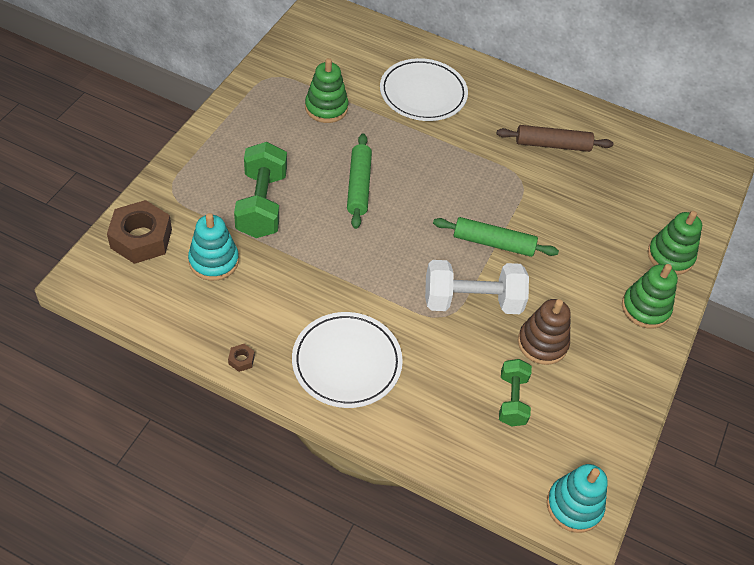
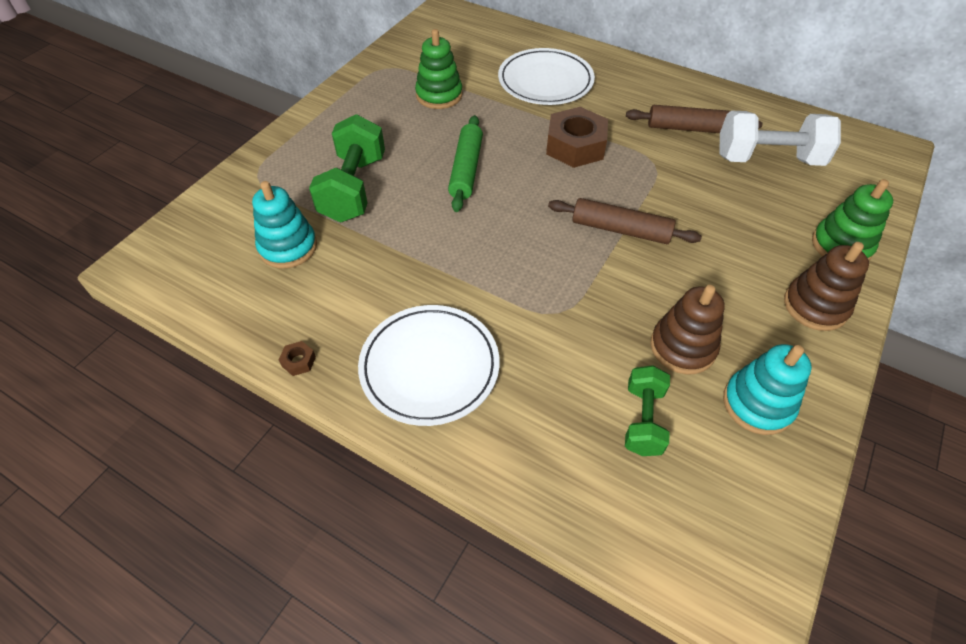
camera: 10 degrees right, 0 degrees up
brown nut [107,200,172,264] -> brown nut moved to [546,107,608,168]
white dumbbell [425,260,529,314] -> white dumbbell moved to [719,110,841,166]
green rolling pin [433,217,559,257] -> brown rolling pin [548,198,702,244]
turquoise stacking toy [547,464,608,533] -> turquoise stacking toy moved to [723,344,812,435]
green stacking toy [622,264,678,329] -> brown stacking toy [784,242,869,331]

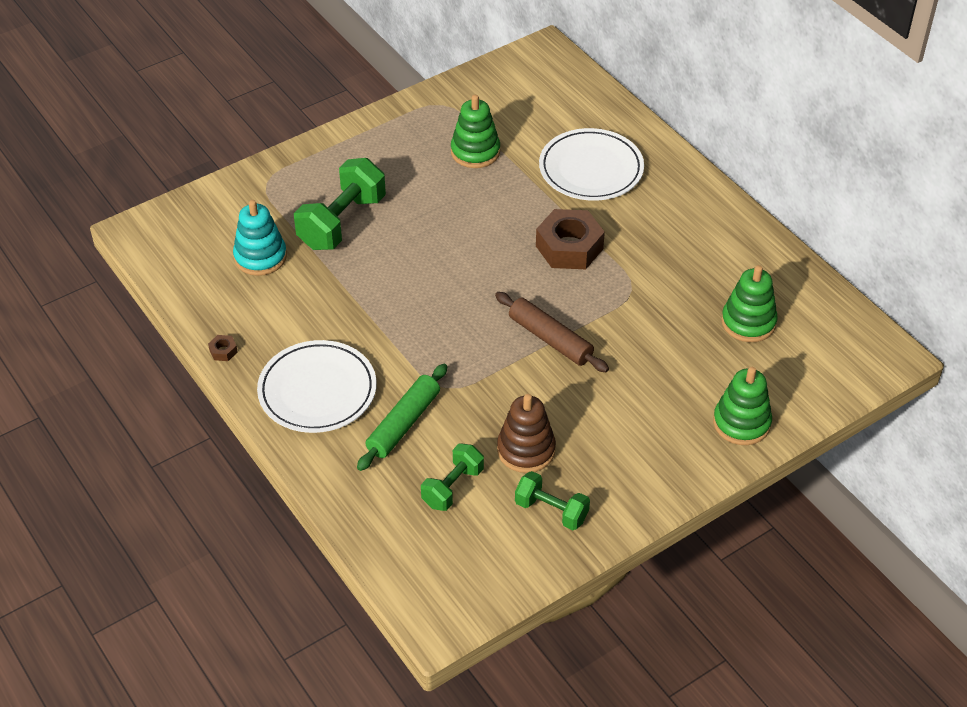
camera: 25 degrees right, 5 degrees down
green rolling pin [448,115,483,212] -> green rolling pin moved to [357,364,447,471]
brown rolling pin [626,105,762,133] -> none
white dumbbell [719,110,841,166] -> green stacking toy [721,265,778,342]
turquoise stacking toy [723,344,812,435] -> green dumbbell [515,471,590,530]
brown stacking toy [784,242,869,331] -> none

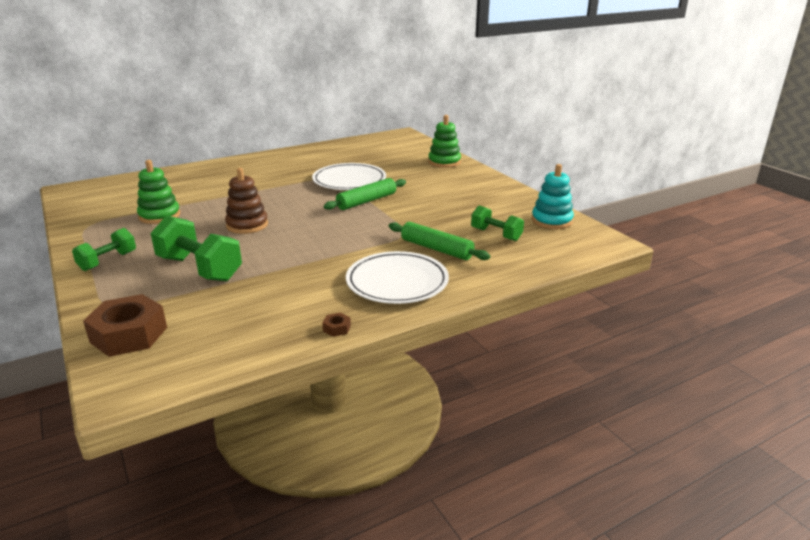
camera: 85 degrees left, 20 degrees down
turquoise stacking toy [233,200,287,276] -> turquoise stacking toy moved to [532,164,574,229]
brown rolling pin [495,292,609,372] -> green rolling pin [324,178,406,210]
brown stacking toy [497,394,556,473] -> brown stacking toy moved to [225,168,268,234]
green dumbbell [515,471,590,530] -> green dumbbell moved to [72,228,136,271]
brown nut [536,209,605,269] -> brown nut moved to [83,294,167,357]
white plate [539,128,644,201] -> white plate moved to [312,163,386,190]
green stacking toy [721,265,778,342] -> none

